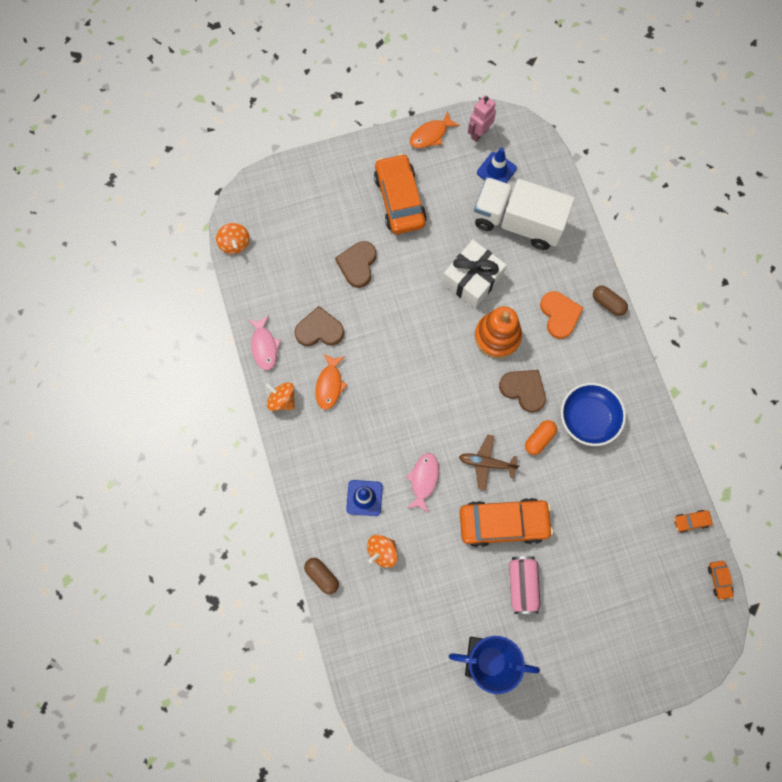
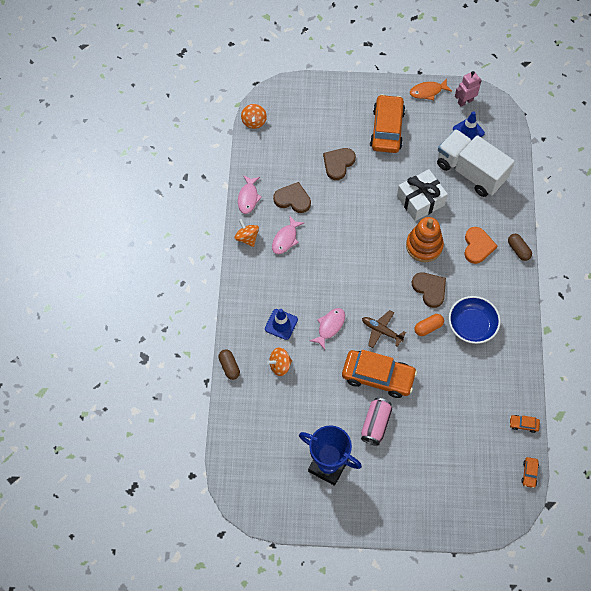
camera: 20 degrees right, 10 degrees down
orange fish [315,353,347,410] -> pink fish [272,215,304,254]

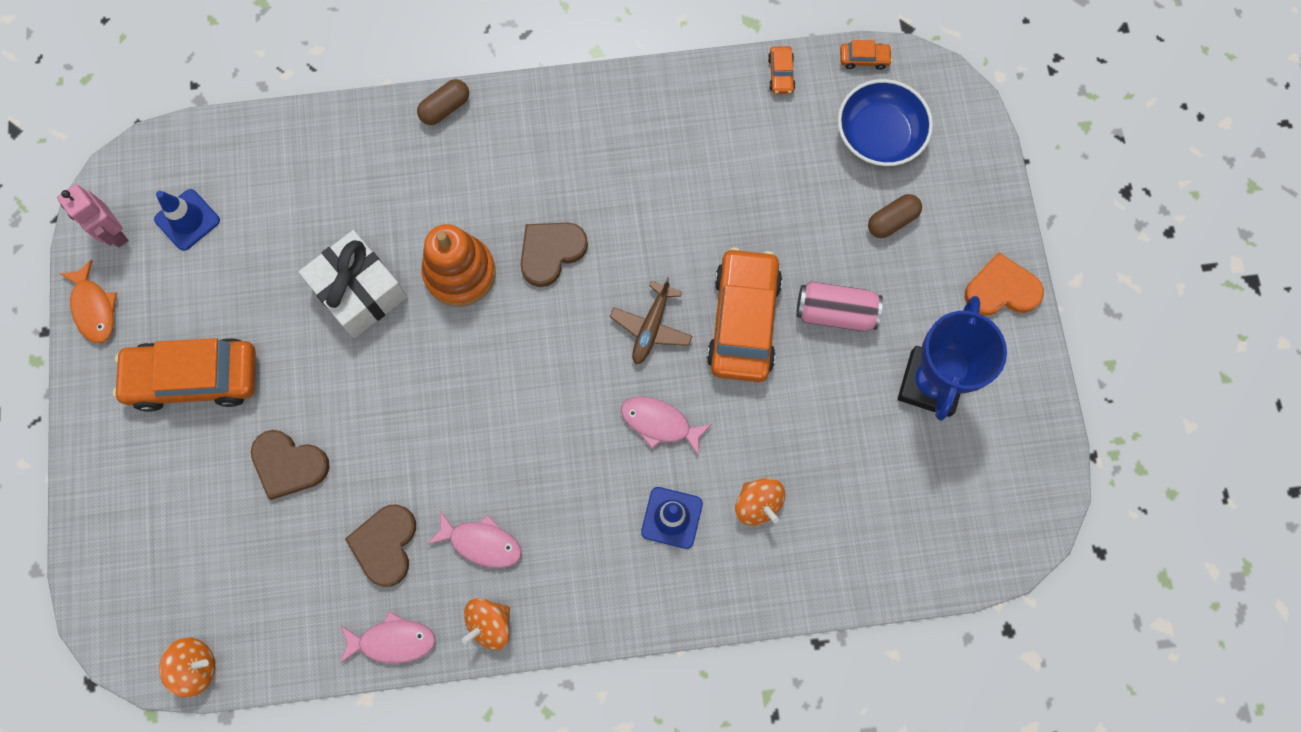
camera: 100 degrees left, 10 degrees up
brown capsule [218,349,240,380] -> brown capsule moved to [868,194,922,238]
orange capsule [414,314,444,336] -> none
white truck [437,129,515,197] -> none
blue bowl [449,296,501,344] -> blue bowl moved to [838,79,933,166]
orange heart [464,227,497,264] -> orange heart moved to [965,252,1044,316]

